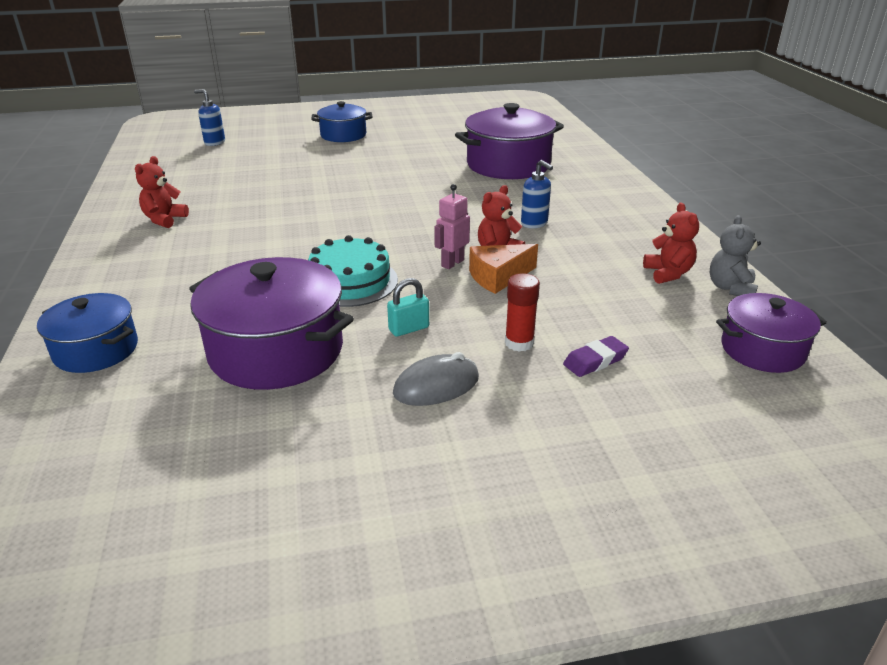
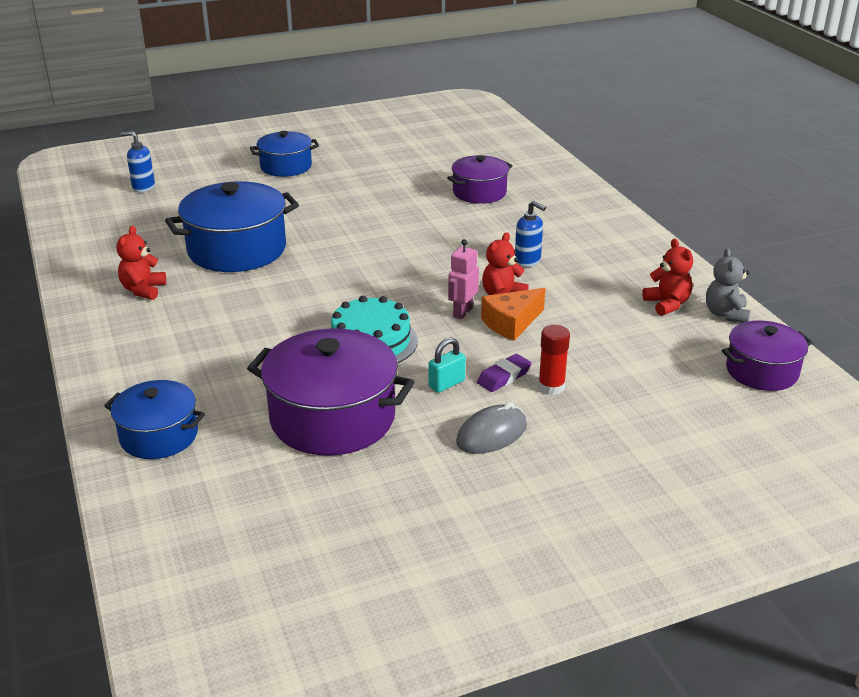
camera: 10 degrees left, 0 degrees up
purple pot [455,103,564,179] -> purple pot [447,155,512,204], size x0.61
purple eraser [563,336,629,377] -> purple eraser moved to [477,354,531,392]
none -> blue pot [165,181,299,272]

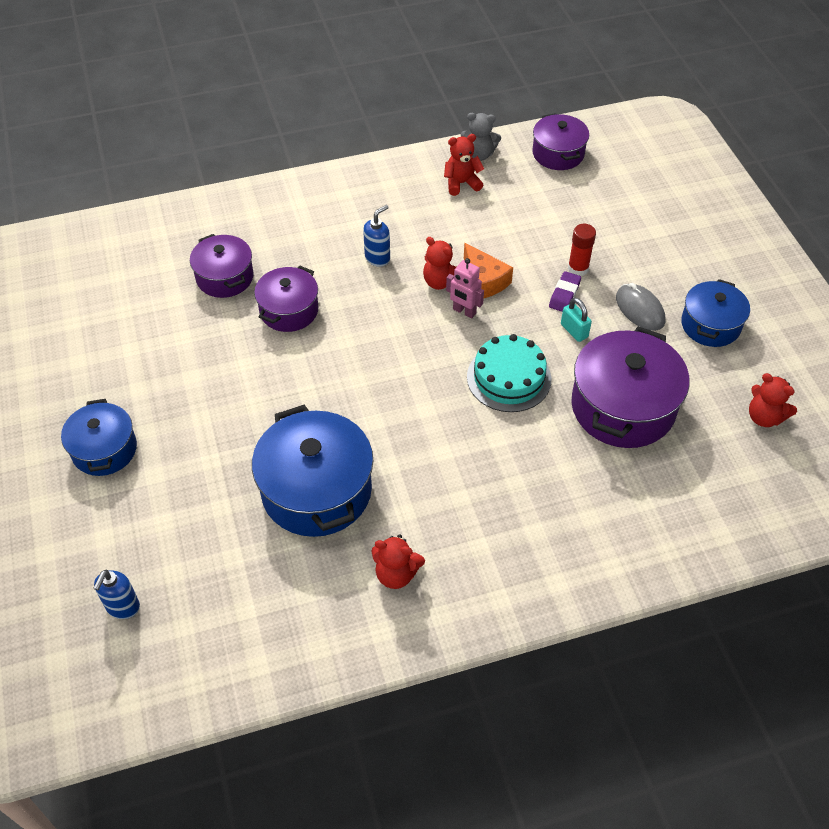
camera: 85 degrees left, 20 degrees up
blue pot [104,380,205,459] -> blue pot moved to [681,279,750,347]
purple eraser [477,354,531,392] -> purple eraser turned 60 degrees clockwise [549,271,581,312]
none -> purple pot [254,265,318,332]
none -> red teddy bear [749,373,797,427]

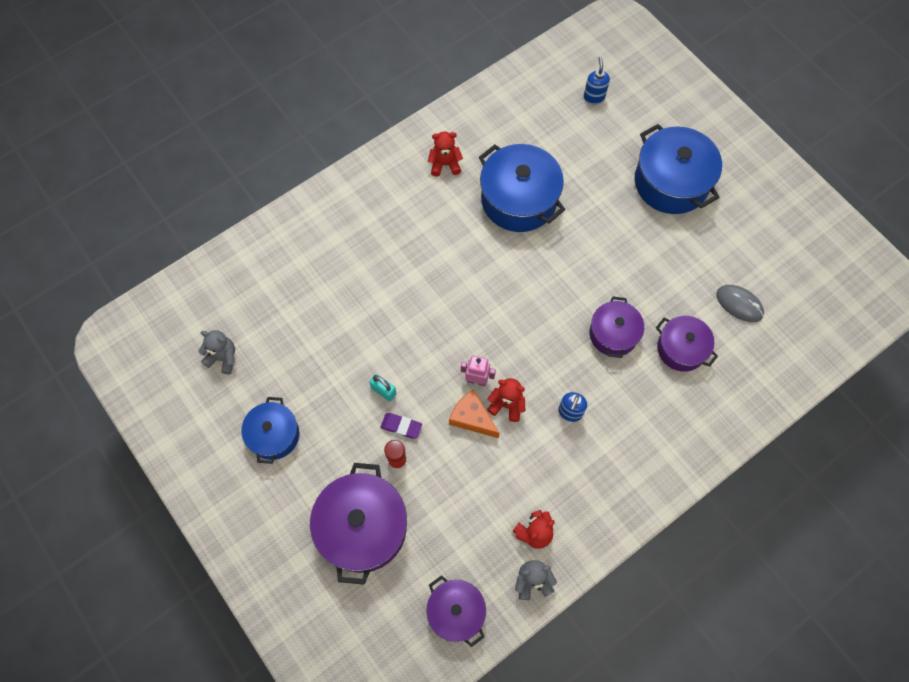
camera: 160 degrees right, 15 degrees up
blue pot [61,399,137,476] -> blue pot [634,124,722,214], size x1.65
turquoise cake [467,334,551,412] -> none
purple eraser [549,271,581,312] -> purple eraser turned 75 degrees counterclockwise [380,413,422,439]
purple pot [571,326,689,448] -> purple pot moved to [310,463,407,585]
grey mouse [616,283,665,331] -> grey mouse moved to [716,285,764,322]
red teddy bear [749,373,797,427] -> grey teddy bear [199,330,235,374]

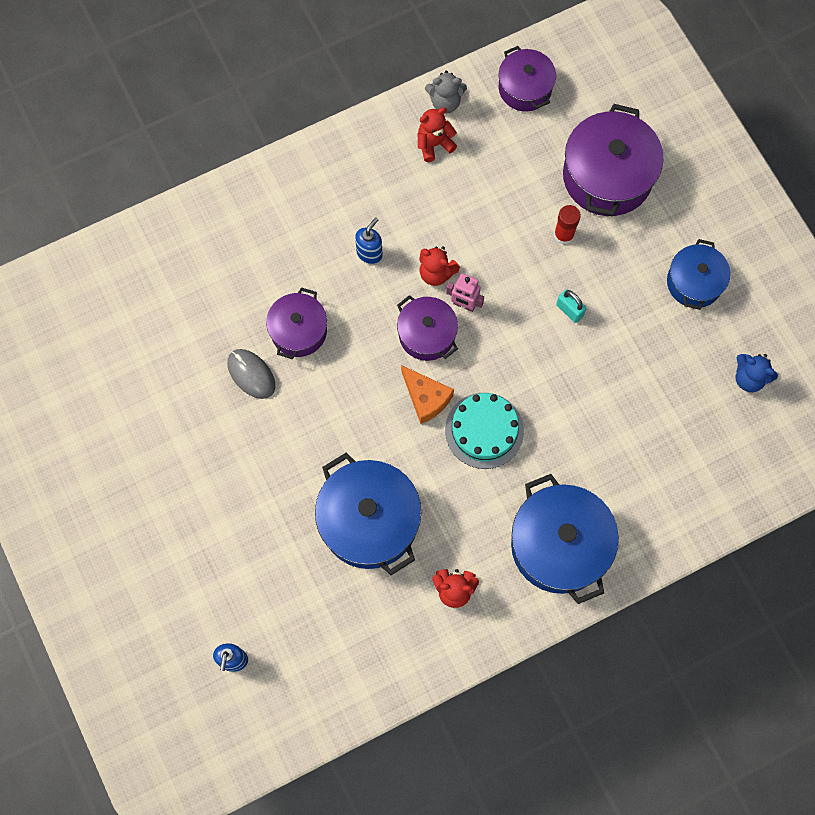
camera: 170 degrees left, 5 degrees up
grey teddy bear [199,330,235,374] -> blue teddy bear [736,354,778,392]
purple eraser [380,413,422,439] -> none
orange cheese [449,390,500,438] -> orange cheese moved to [401,365,454,424]
blue pot [634,124,722,214] -> blue pot moved to [511,474,619,604]
purple pot [656,316,718,371] -> purple pot moved to [397,295,458,361]
grey mouse [716,285,764,322] -> grey mouse moved to [227,349,275,399]
none -> turquoise cake [445,393,524,469]

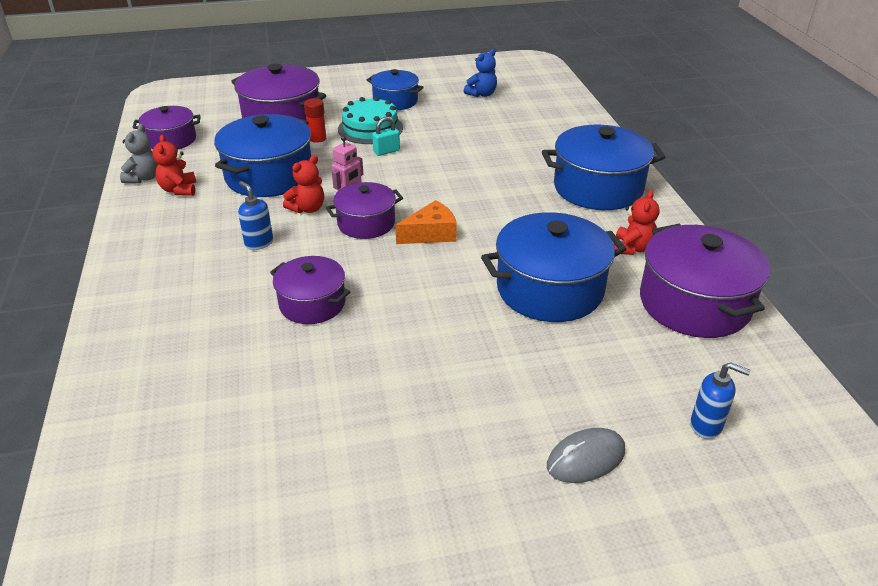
camera: 75 degrees left, 35 degrees down
grey mouse [227,349,275,399] -> grey mouse moved to [547,428,625,483]
turquoise cake [445,393,524,469] -> turquoise cake moved to [338,97,403,144]
none -> blue pot [214,114,311,197]
none -> purple pot [640,224,770,338]

